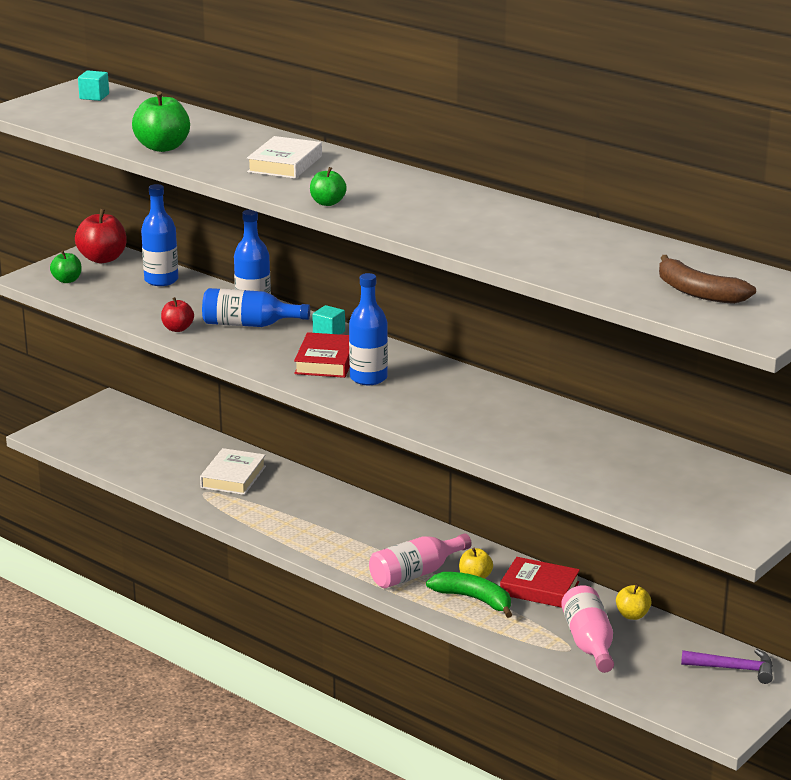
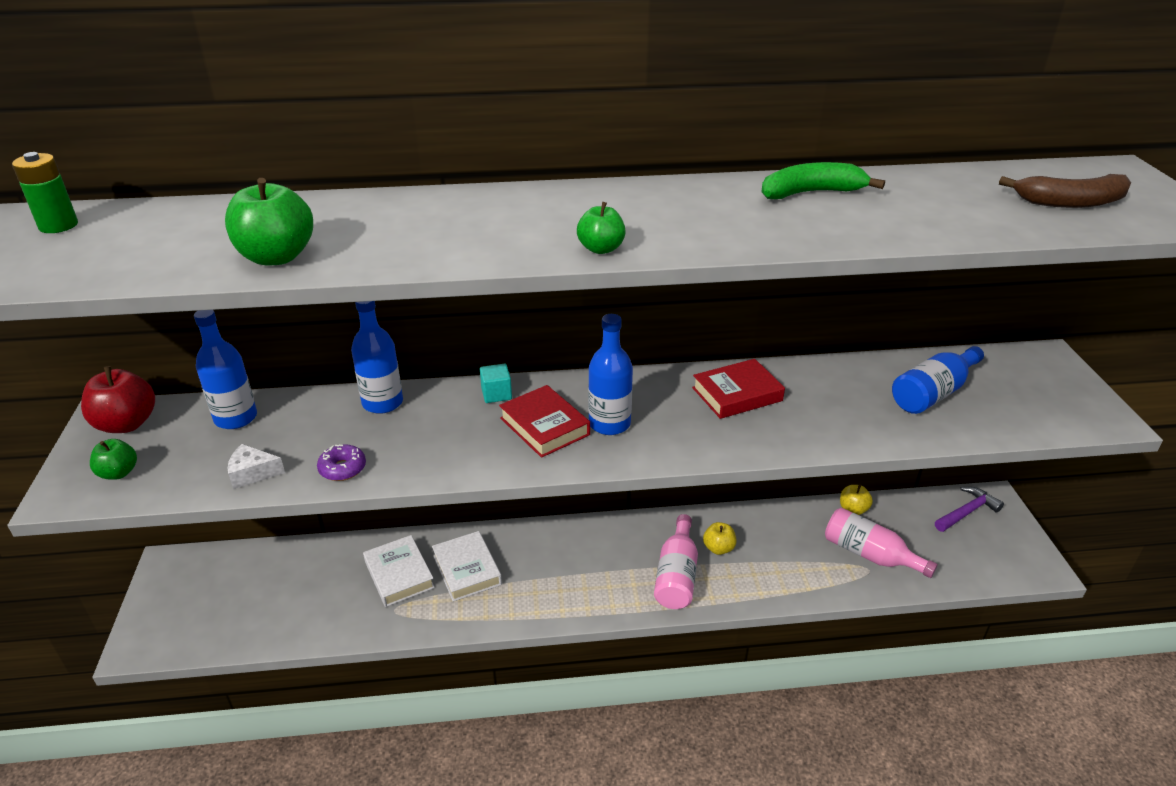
camera: 45 degrees left, 10 degrees up
turquoise cube [78,70,109,101] -> green battery [12,152,78,233]
red apple [161,297,194,332] -> purple donut [317,444,366,481]
blue bottle [202,288,310,327] -> blue bottle moved to [892,346,984,414]
white book [247,136,322,179] -> white book moved to [432,531,502,602]
green banana [426,572,513,618] -> green banana moved to [761,162,885,199]
red book [500,557,580,608] -> red book moved to [692,359,785,419]
none -> white cheese [228,444,285,489]

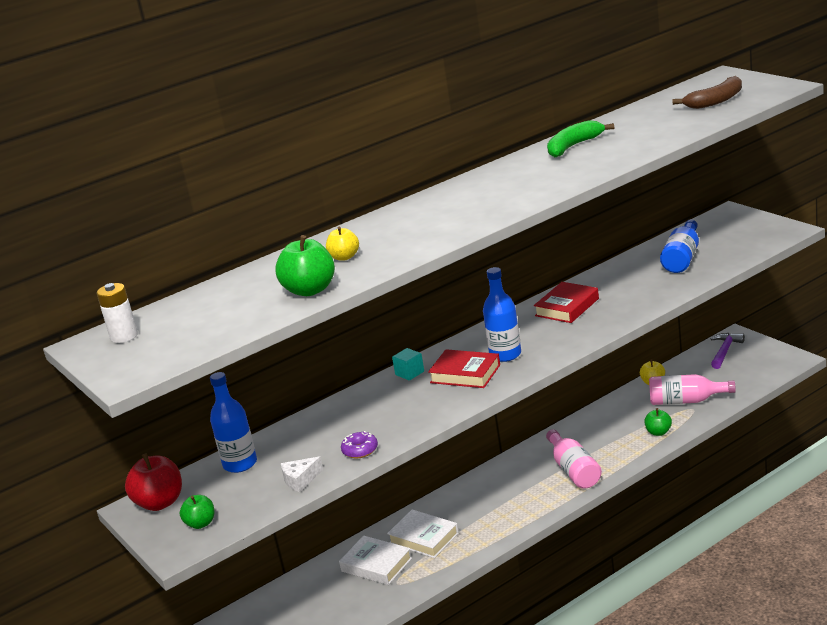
camera: 25 degrees left, 10 degrees down
green battery [12,152,78,233] -> white battery [97,283,138,343]
blue bottle [351,301,403,414] -> none
green apple [577,202,626,254] -> green apple moved to [644,408,672,436]
yellow apple [703,522,737,555] -> yellow apple moved to [326,227,359,261]

